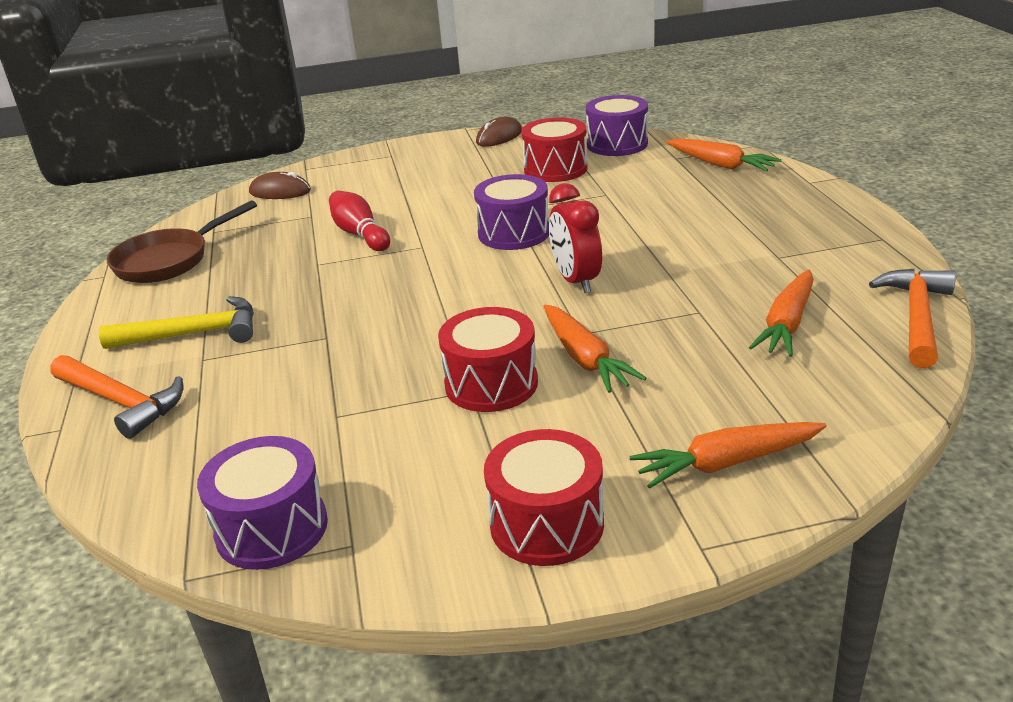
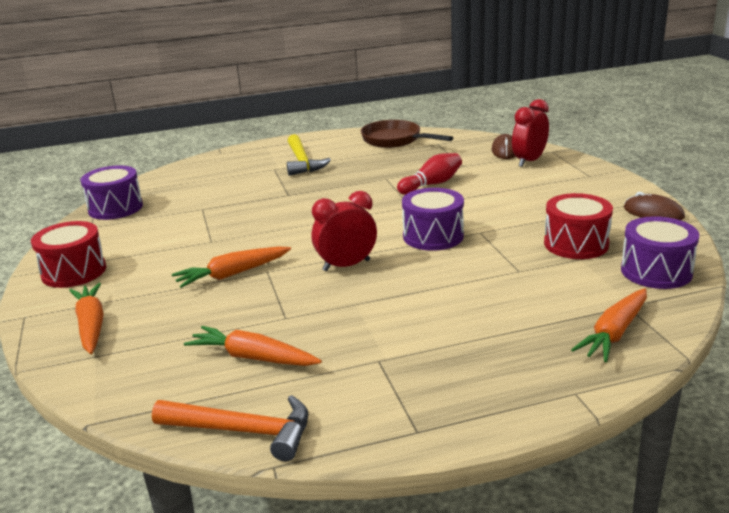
camera: 85 degrees right, 5 degrees down
orange hammer [50,355,184,439] -> none
red drum [438,307,538,412] -> none
none -> red clock [512,99,549,167]

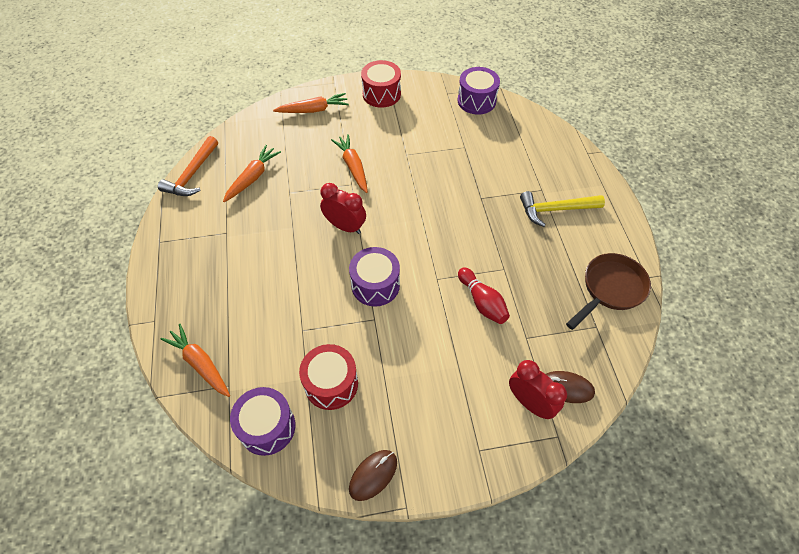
camera: 95 degrees right, 30 degrees up
red clock [312,191,377,271] -> red clock turned 45 degrees counterclockwise [320,183,366,234]

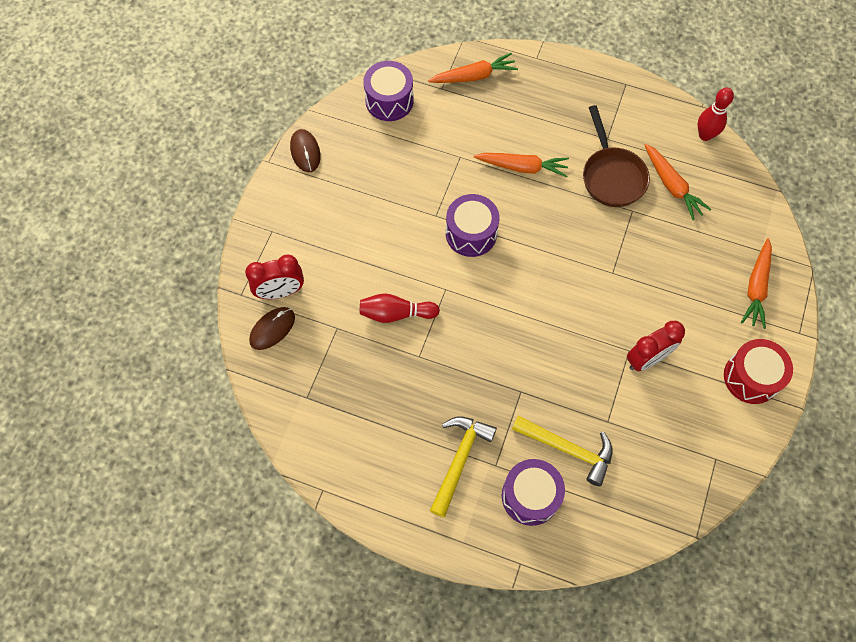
camera: 120 degrees right, 10 degrees up
orange hammer [158,136,218,196] -> red bowling pin [698,88,734,141]
red drum [299,344,358,410] -> none
red clock [320,183,366,234] -> red clock moved to [627,321,685,371]
orange carrot [331,134,368,193] -> orange carrot moved to [474,153,569,177]
purple drum [458,67,500,114] -> purple drum moved to [502,459,565,526]
brown pan [566,253,651,330] -> brown pan moved to [583,105,650,207]
none -> yellow hammer [512,416,613,486]

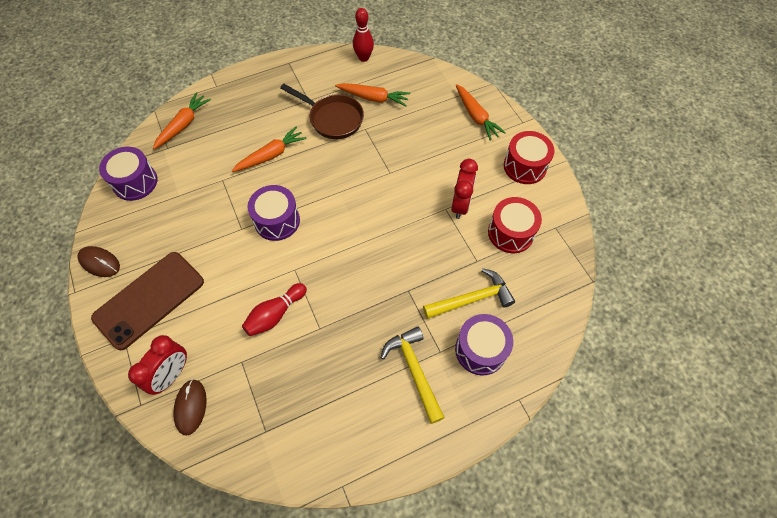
camera: 45 degrees left, 5 degrees down
none -> brown phone [91,252,204,350]
none -> red drum [488,197,542,253]

